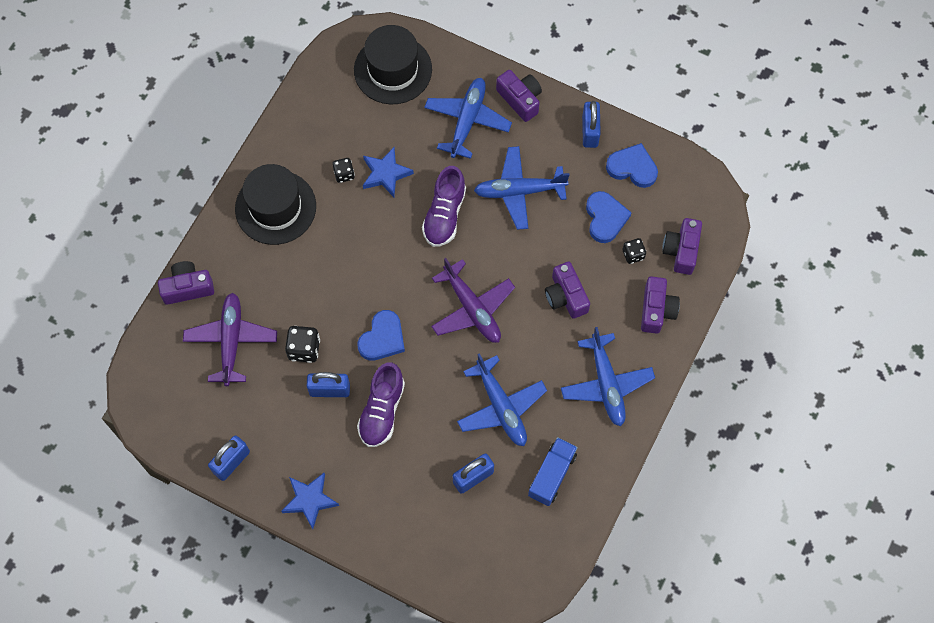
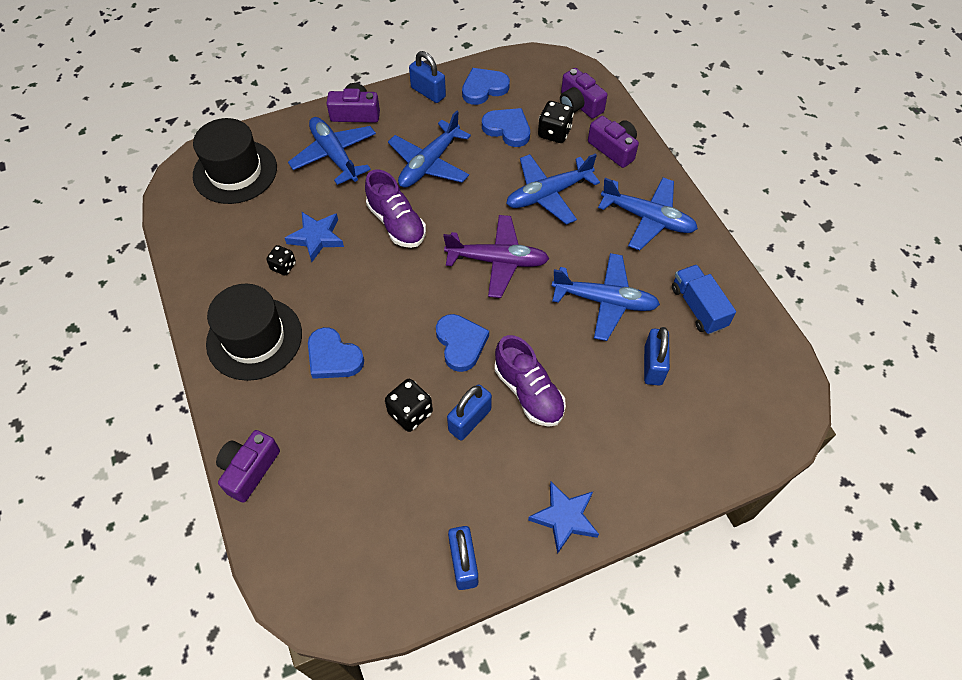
camera: 50 degrees left, 10 degrees down
purple plane [183,293,277,386] -> none
purple camera [545,262,590,319] -> blue plane [506,153,600,225]
black dice [623,238,646,264] -> black dice [538,101,574,143], size x1.54
none -> blue heart [308,327,364,379]

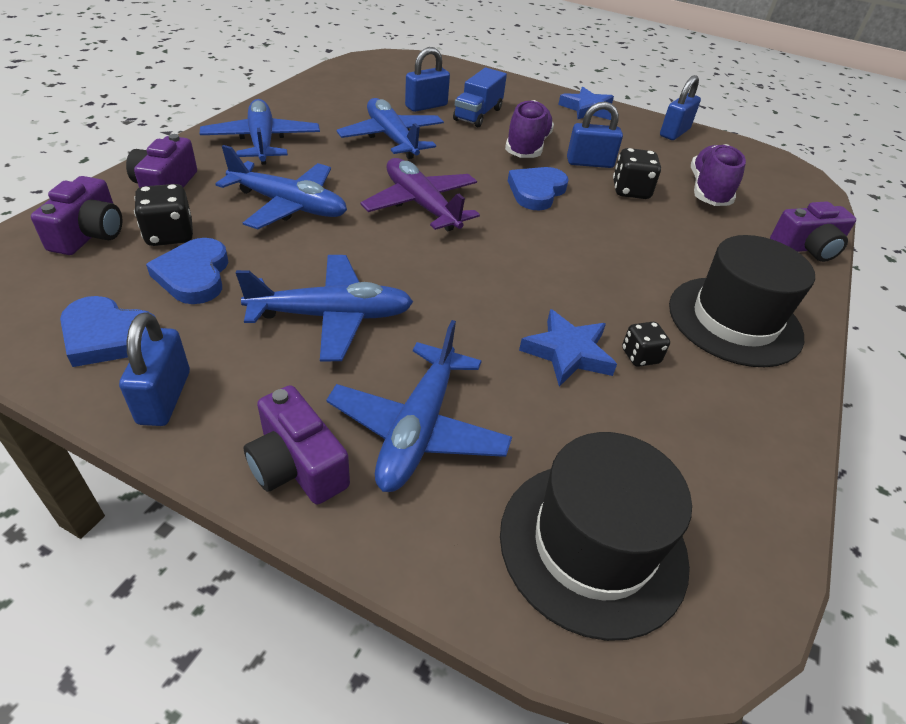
camera: 135 degrees left, 15 degrees down
blue heart [308,327,364,379] -> none
purple shoe [365,170,426,248] -> purple shoe moved to [691,144,746,206]
blue truck [672,264,736,334] -> blue truck moved to [453,68,507,127]

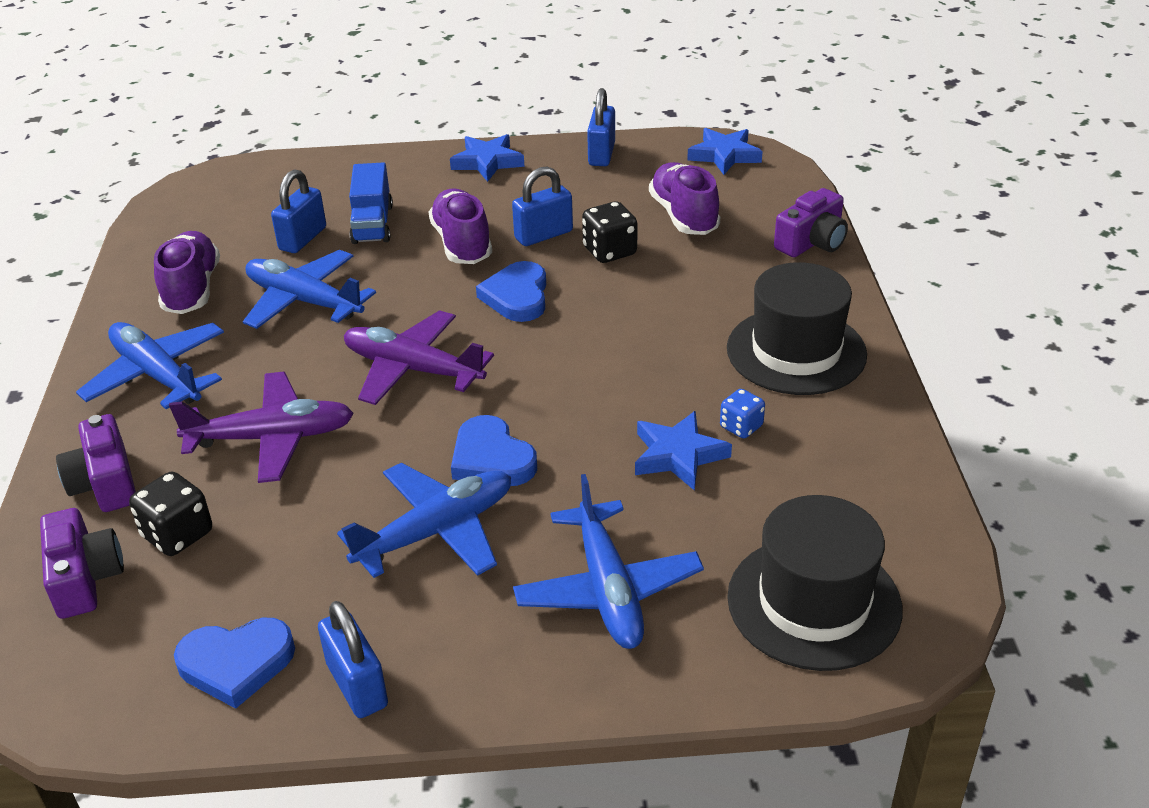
camera: 25 degrees left, 5 degrees down
blue heart [146,238,229,304] -> blue heart moved to [451,415,537,486]
blue plane [215,145,347,229] -> purple plane [169,372,354,483]
purple camera [244,385,350,505] -> none
black dice [622,322,670,367] -> blue dice [720,389,765,438]
none -> purple shoe [154,231,220,314]
none -> blue star [687,128,763,175]

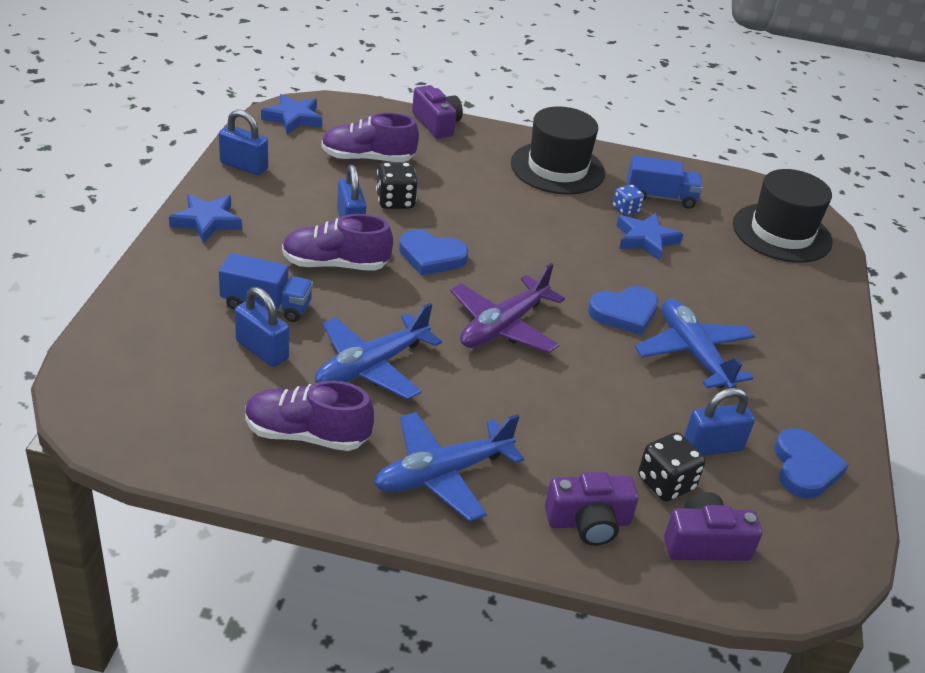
camera: 80 degrees left, 0 degrees up
purple plane [169,372,354,483] -> none
blue padlock [318,601,388,718] -> blue padlock moved to [684,388,755,456]
blue plane [513,474,704,649] -> none
none -> blue truck [627,155,703,209]

